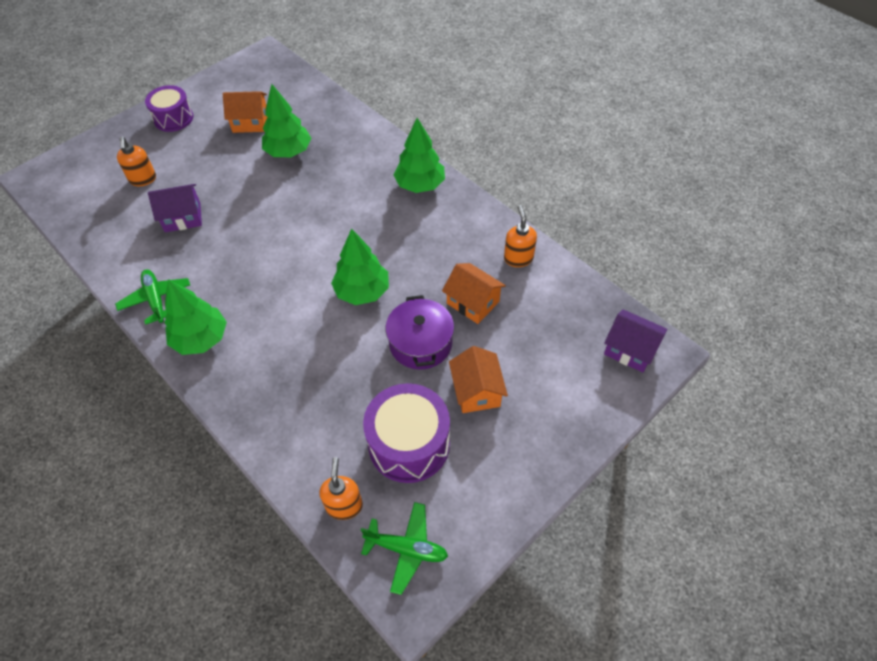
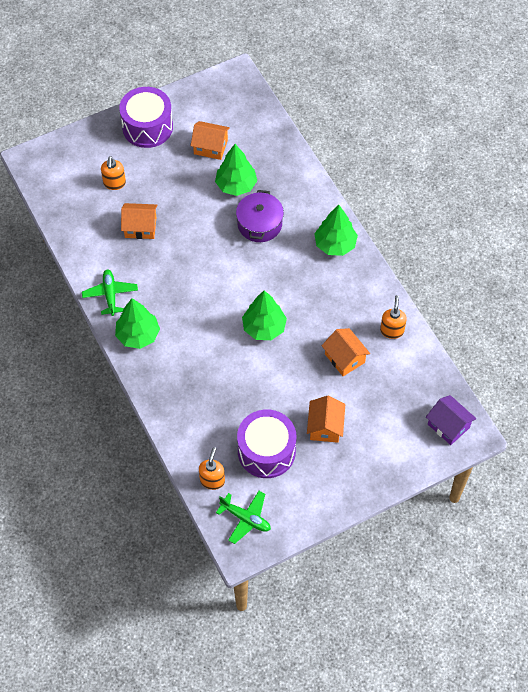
camera: 15 degrees right, 5 degrees up
purple drum [145,85,193,132] -> purple drum [119,87,173,148], size x1.50
purple house [148,184,202,232] -> orange house [121,203,157,239]
purple pot [386,295,454,370] -> purple pot moved to [236,190,284,242]

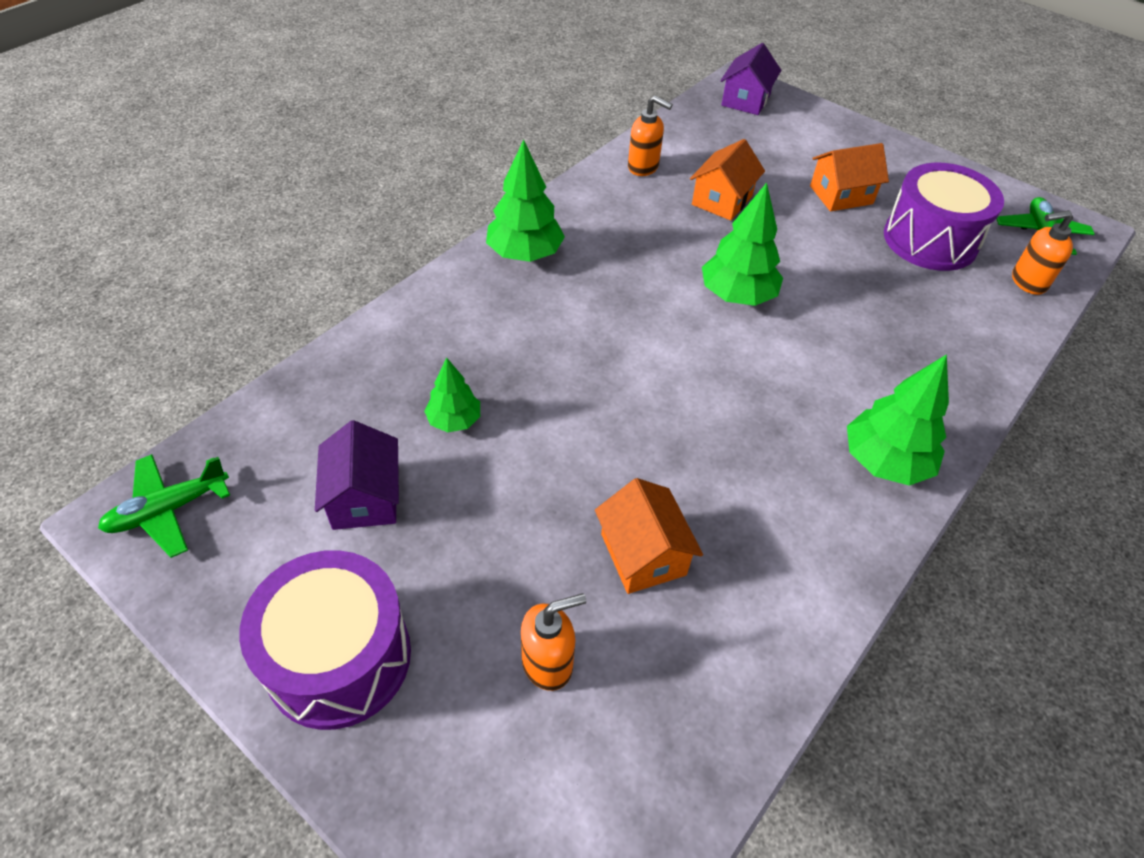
camera: 115 degrees left, 10 degrees down
green plane [82,269,138,316] -> green plane moved to [98,454,230,558]
orange house [191,121,230,160] -> purple house [315,420,399,530]
green tree [215,144,257,196] -> green tree [424,358,480,432], size x0.60
purple pot [236,190,284,242] -> none
orange soap dispenser [380,295,407,339] -> orange soap dispenser turned 135 degrees counterclockwise [628,96,673,176]

